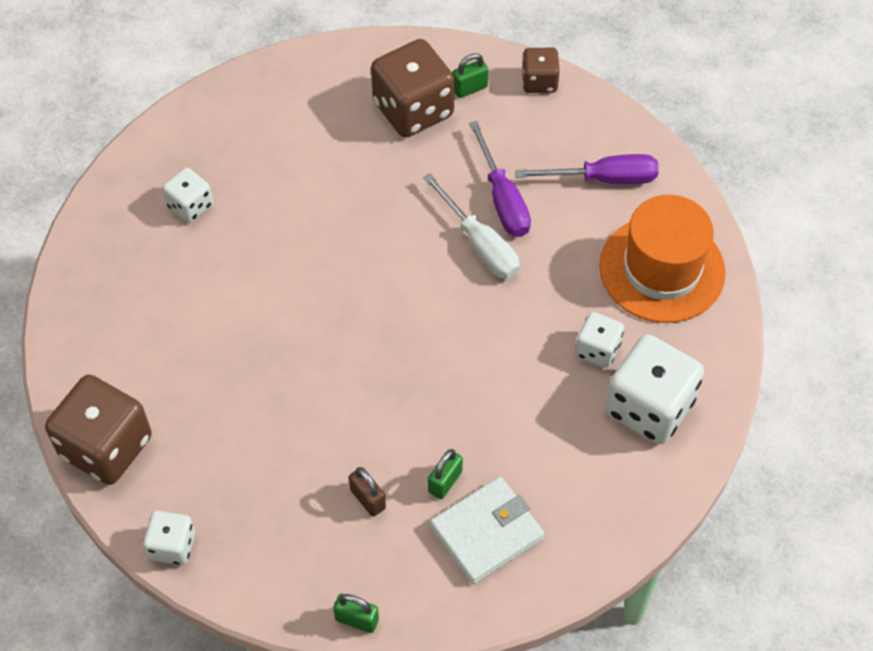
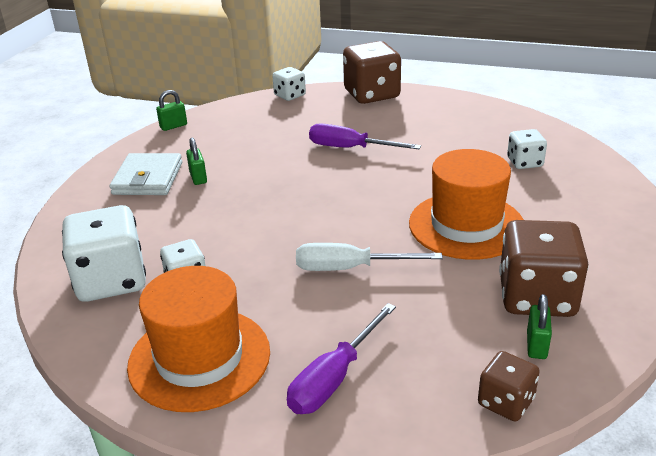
camera: 130 degrees right, 25 degrees down
brown padlock [349,467,386,517] -> none
purple screwdriver [469,121,531,237] -> purple screwdriver moved to [309,123,421,150]
none -> orange hat [409,149,524,260]

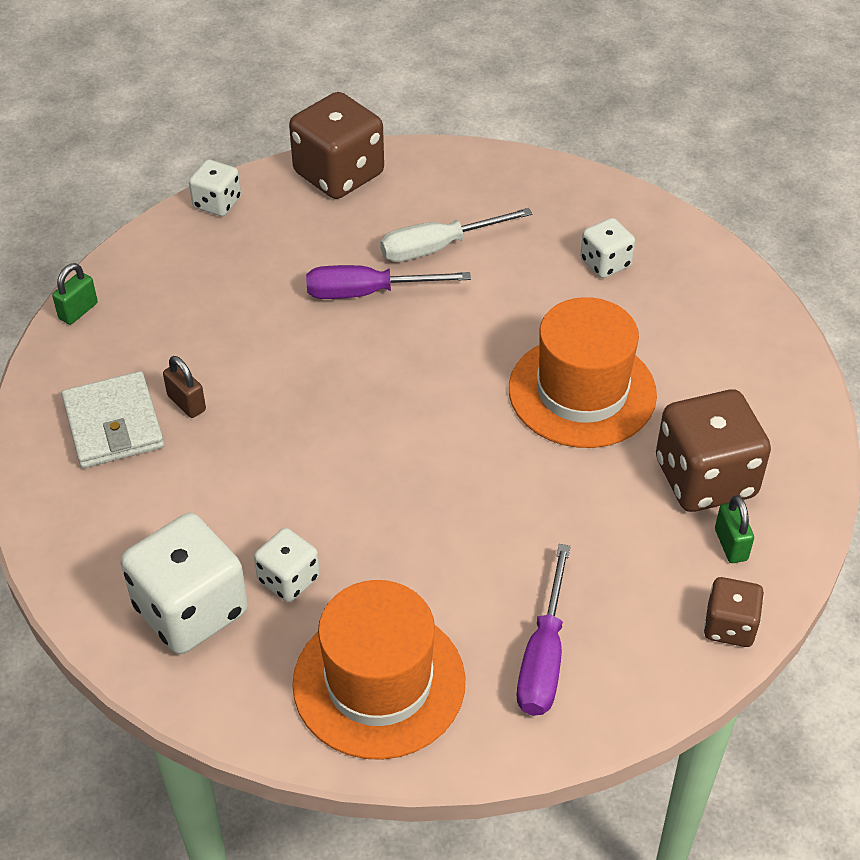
camera: 25 degrees left, 15 degrees up
green padlock [186,137,207,185] -> brown padlock [163,356,206,418]
white screwdriver [296,243,443,271] -> white screwdriver moved to [380,208,533,262]

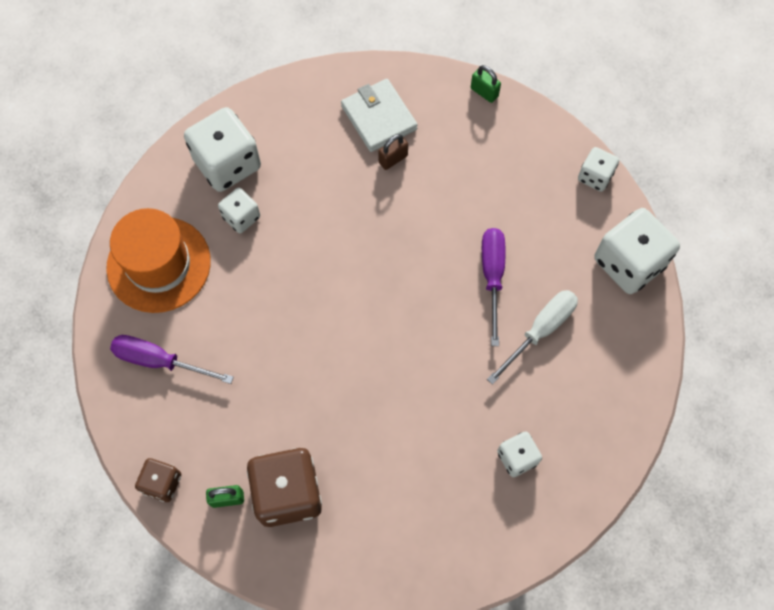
camera: 95 degrees right, 20 degrees up
white wallet [62,371,164,468] -> white wallet turned 75 degrees clockwise [341,79,418,152]
brown dice [289,92,384,199] -> white dice [594,208,680,294]
white screwdriver [380,208,533,262] -> white screwdriver turned 60 degrees clockwise [487,290,578,385]
orange hat [509,297,657,448] -> none

